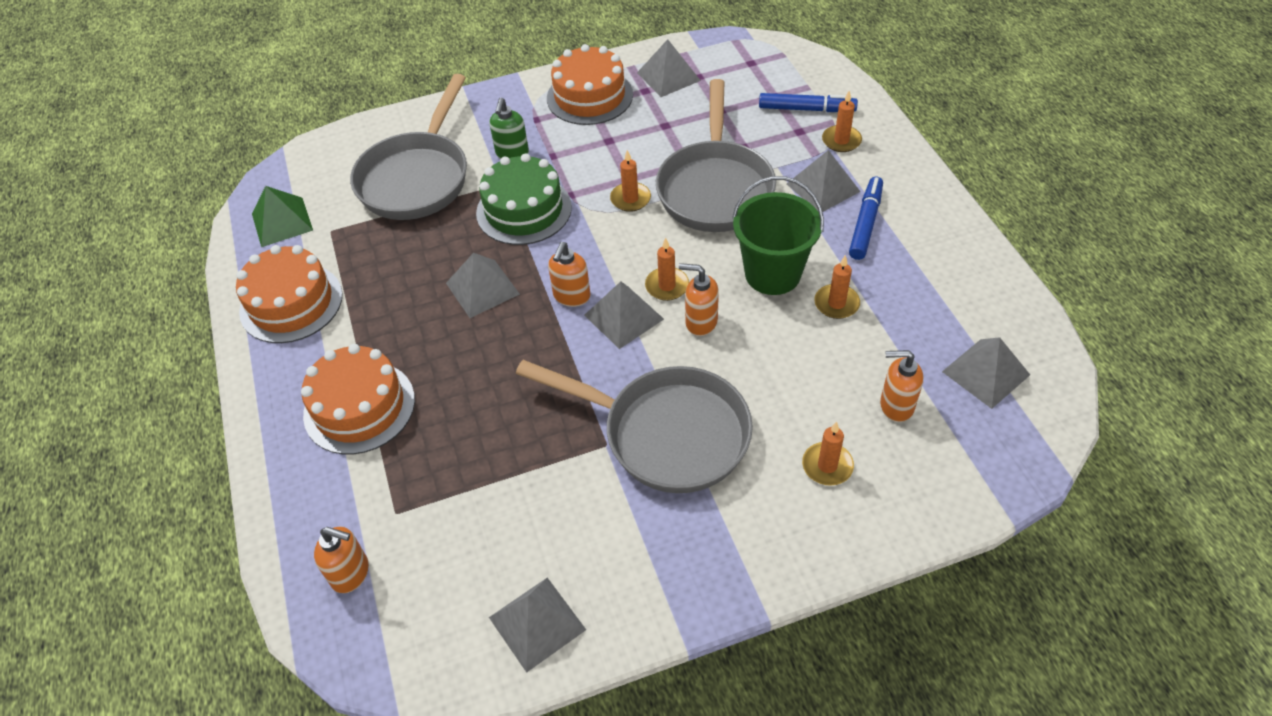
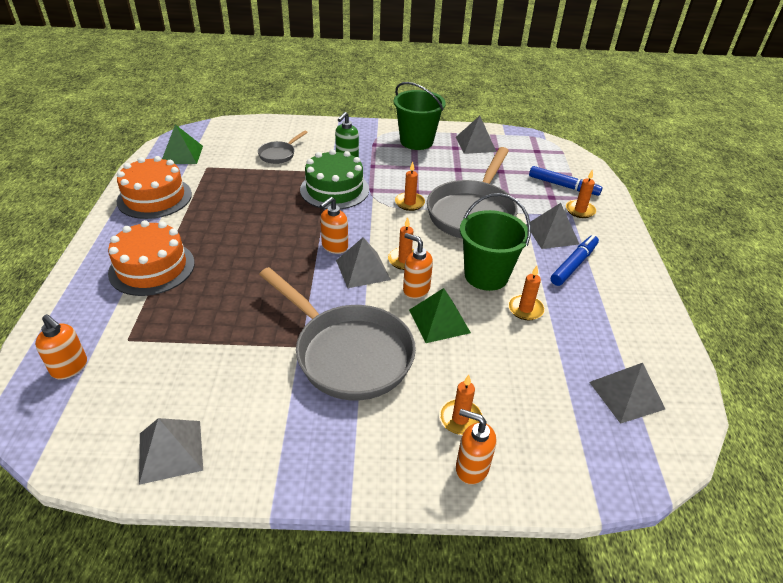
camera: 15 degrees right, 10 degrees down
grey pan [350,74,467,220] -> grey pan [258,130,308,164], size x0.46
grey pyramid [446,253,520,318] -> none
orange cake [547,44,633,125] -> green bucket [394,82,446,150]
orange soap dispenser [880,350,923,422] -> orange soap dispenser moved to [456,409,496,485]
none -> green pyramid [409,288,471,343]

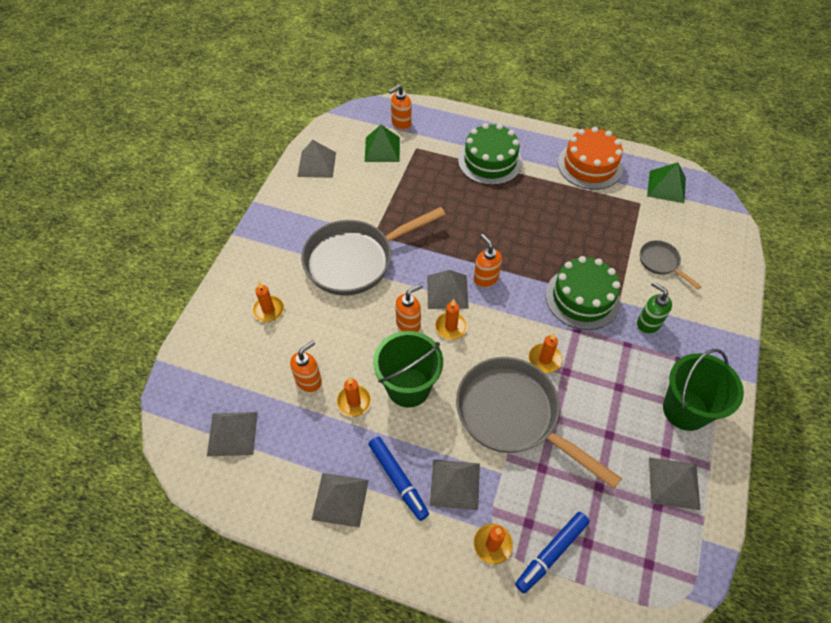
camera: 110 degrees right, 15 degrees up
orange cake [108,220,195,296] -> green cake [458,123,522,185]
green pyramid [409,288,471,343] -> green pyramid moved to [365,125,400,162]
orange soap dispenser [456,409,496,485] -> orange soap dispenser moved to [290,340,322,392]
none -> grey pyramid [312,473,369,528]

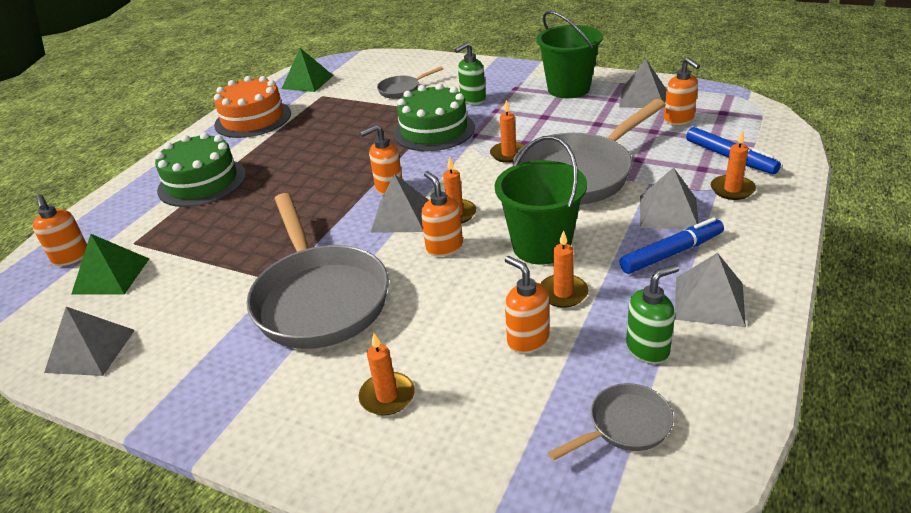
camera: 80 degrees left, 20 degrees down
grey pyramid [207,412,258,456] -> grey pan [548,383,674,461]
none -> green soap dispenser [626,264,679,364]
none -> orange soap dispenser [664,57,700,125]

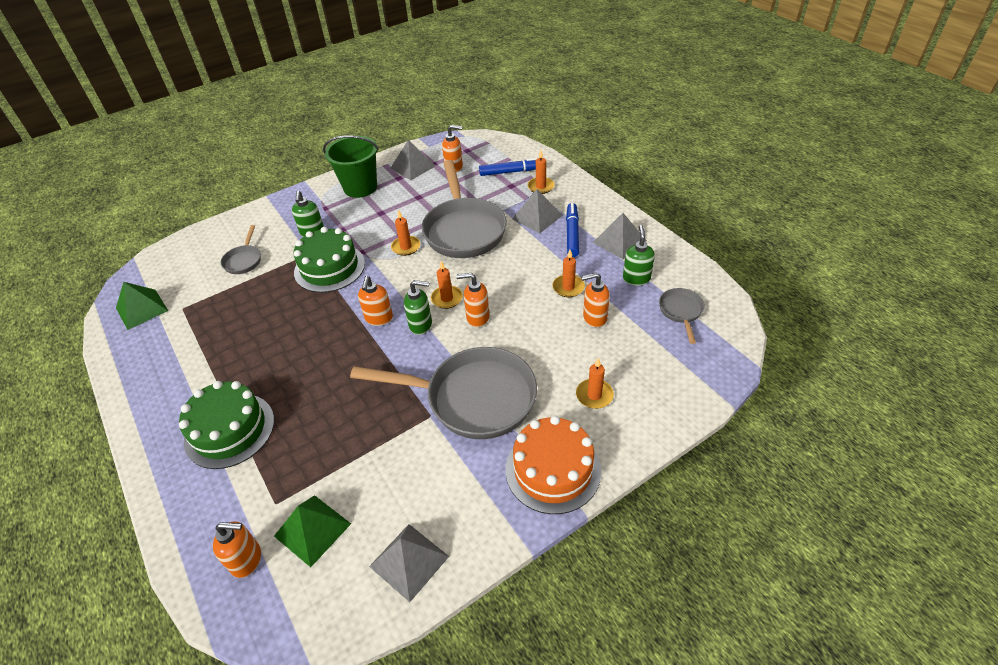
camera: 60 degrees left, 10 degrees up
orange cake [214,76,291,138] -> orange cake moved to [506,416,601,514]
grey pyramid [370,174,429,233] -> green soap dispenser [404,280,432,335]
green bucket [495,136,587,265] -> none

